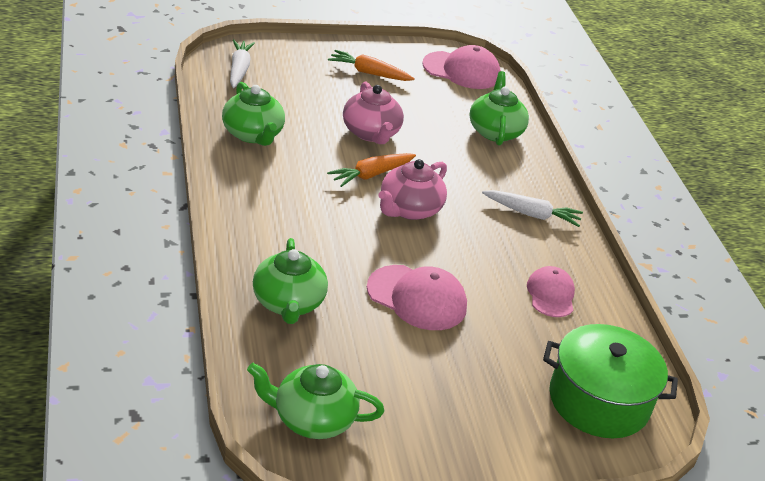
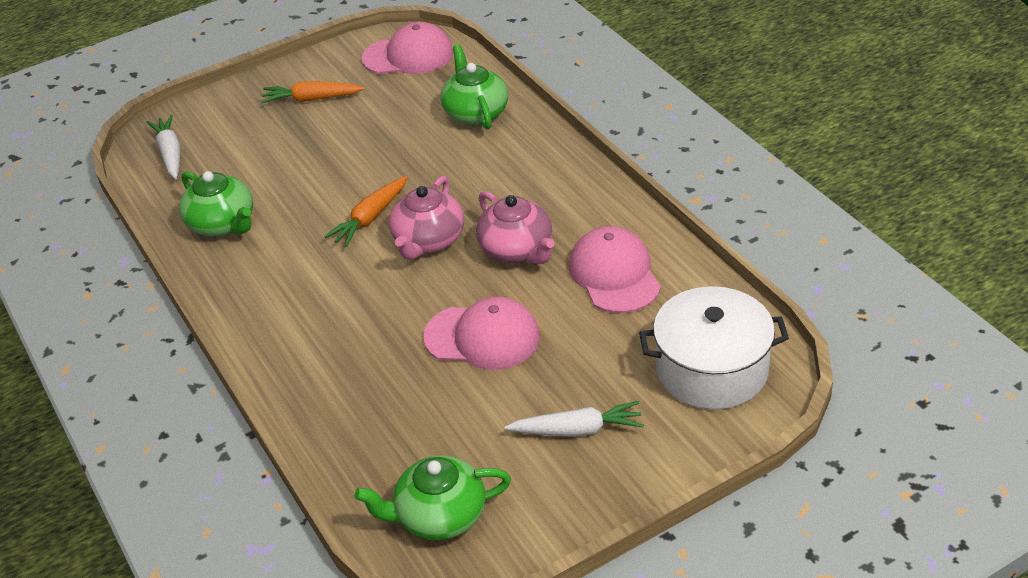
camera: 10 degrees left, 5 degrees up
green teapot [253,238,328,324] -> none
pink teapot [343,82,404,144] -> pink teapot moved to [476,191,554,264]
white carrot [482,190,583,227] -> white carrot moved to [505,401,644,437]
pink cap [527,266,575,317] -> pink cap [569,226,661,313], size x1.54
green pot [543,324,678,438] -> white pot [639,286,789,409]

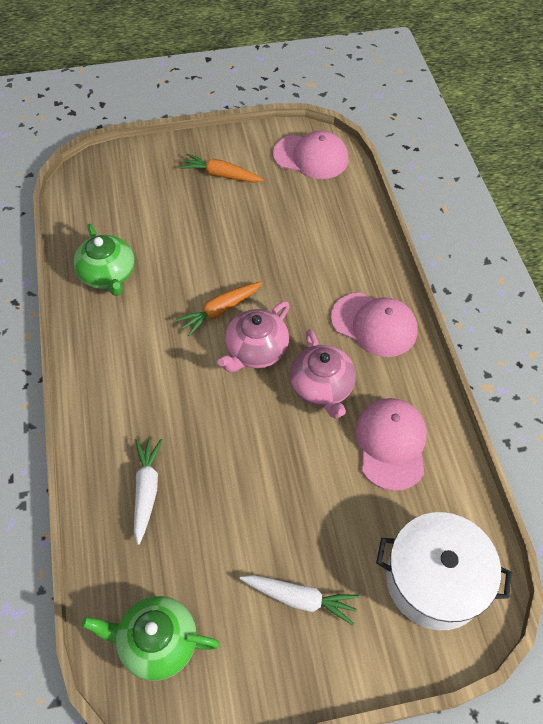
camera: 15 degrees right, 15 degrees up
white carrot [147,115,180,179] -> white carrot moved to [134,439,163,545]
pink cap [423,297,540,370] -> pink cap moved to [331,293,418,357]
green teapot [441,44,508,129] -> none

